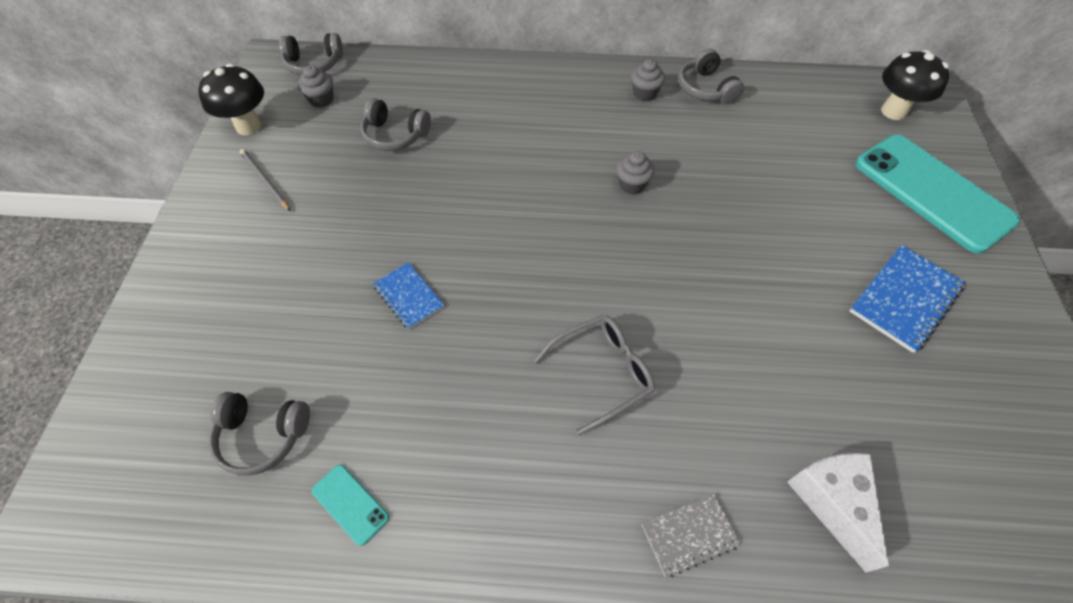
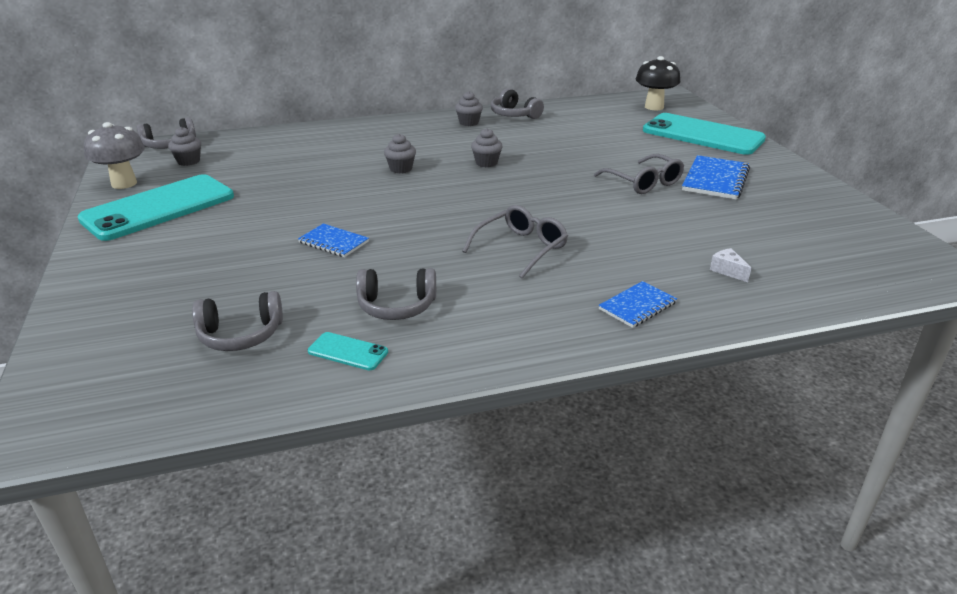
camera: 20 degrees left, 25 degrees down
black mushroom [198,64,264,135] -> grey mushroom [84,122,145,189]
grey pencil [240,149,291,212] -> turquoise phone [77,174,234,241]
grey headphones [361,98,431,151] -> grey headphones moved to [356,268,436,320]
grey notebook [642,494,741,577] -> blue notebook [598,281,677,328]
white cheese [787,453,889,572] -> white cheese [710,248,751,282], size x0.49
none -> grey cupcake [384,134,416,173]
none -> grey glasses [594,154,684,194]

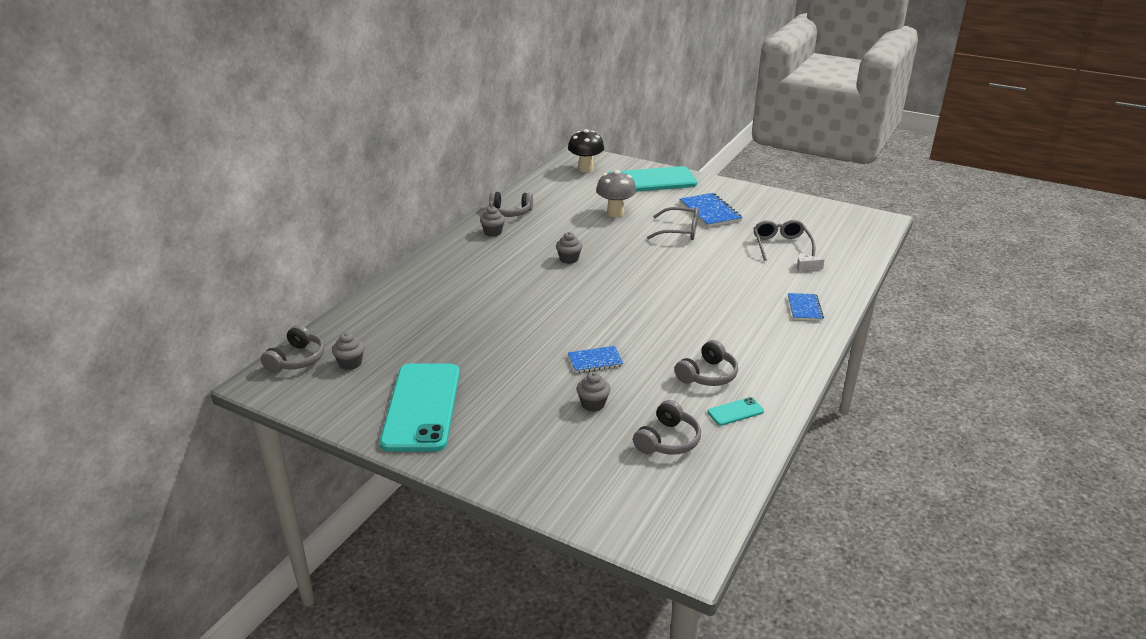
camera: 45 degrees left, 0 degrees up
grey mushroom [84,122,145,189] -> grey mushroom moved to [596,170,636,217]
grey cupcake [384,134,416,173] -> grey cupcake moved to [576,372,610,412]
grey glasses [462,205,568,279] -> grey glasses moved to [753,220,815,261]

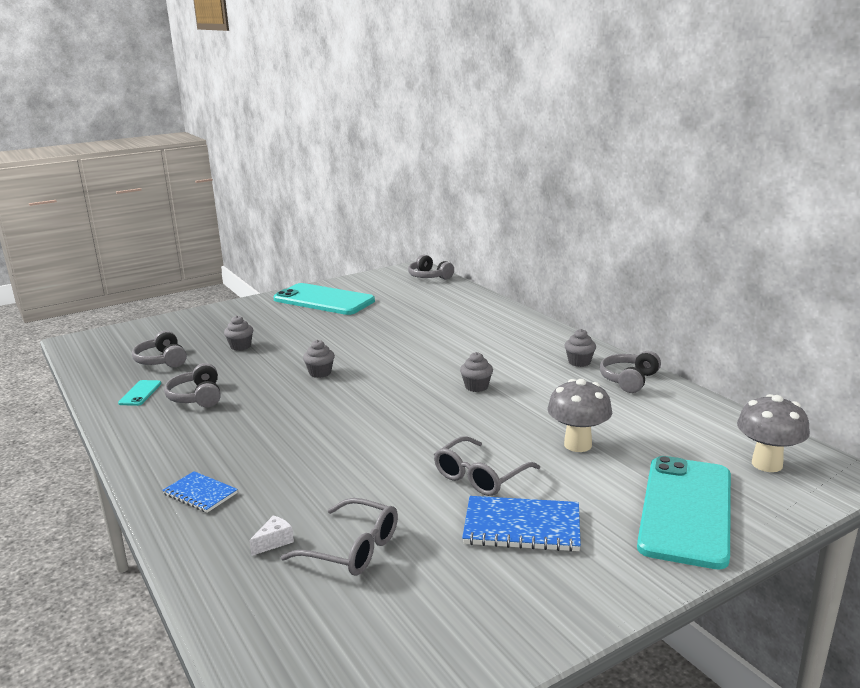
camera: 120 degrees right, 10 degrees down
grey cupcake [332,333,364,370] -> grey cupcake moved to [303,340,335,378]
black mushroom [568,129,604,173] -> grey mushroom [737,394,810,472]
blue notebook [568,346,623,373] -> none

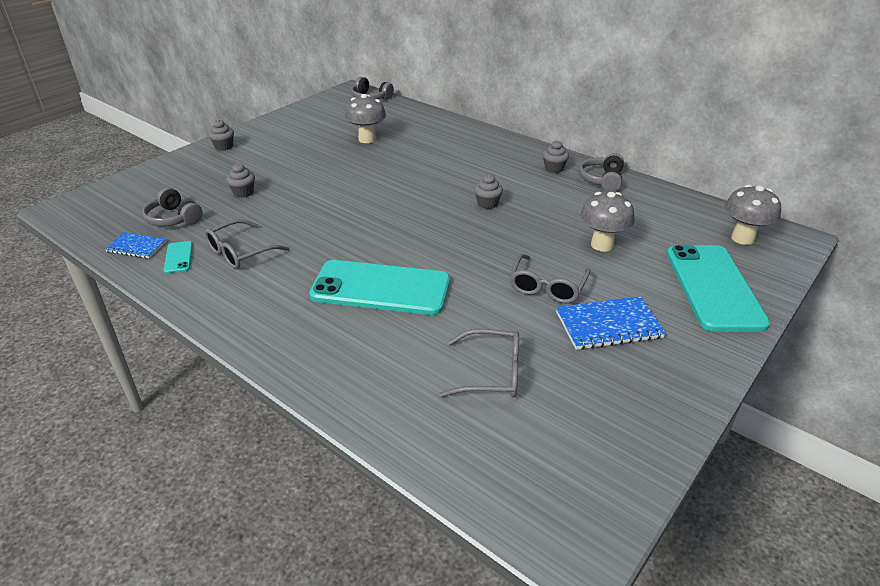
camera: 20 degrees left, 15 degrees up
blue notebook [162,471,238,513] -> blue notebook moved to [105,232,167,258]
grey headphones [164,363,221,407] -> grey glasses [205,219,290,269]
white cheese [249,516,294,556] -> none
turquoise phone [274,283,375,315] -> turquoise phone moved to [309,260,450,315]
grey cupcake [303,340,335,378] -> grey cupcake moved to [208,120,234,151]
none -> grey mushroom [345,94,386,143]

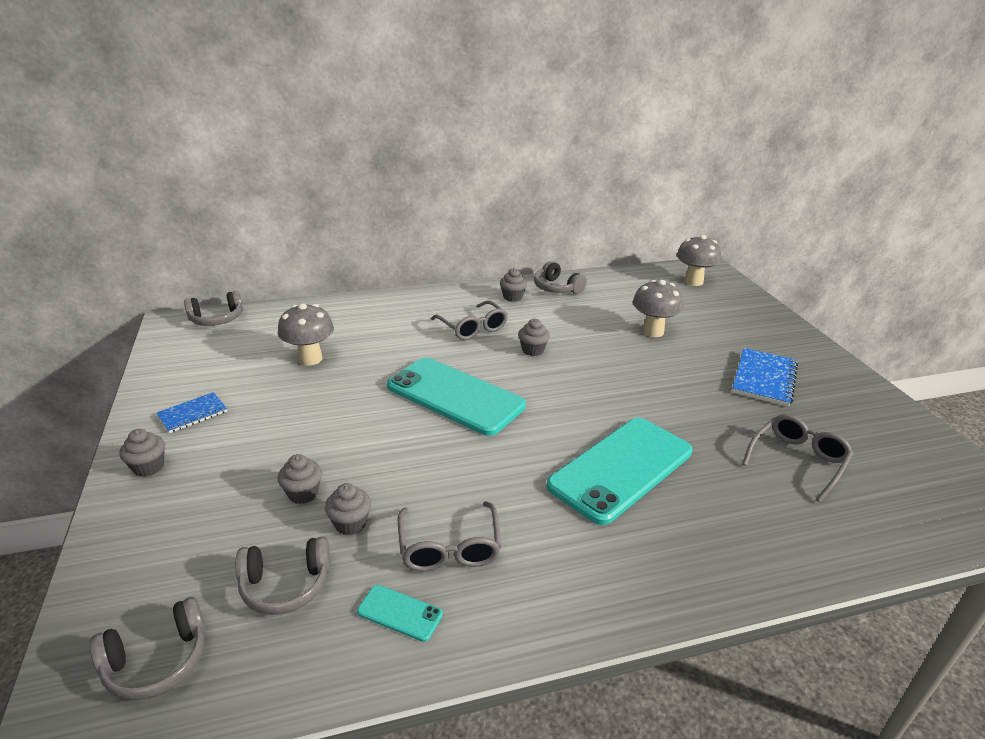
camera: 55 degrees left, 5 degrees down
blue notebook [105,232,167,258] -> blue notebook moved to [156,392,227,433]
grey glasses [510,254,591,304] -> grey glasses moved to [431,301,508,340]
turquoise phone [666,245,770,332] -> turquoise phone moved to [387,358,526,436]
none -> grey headphones [89,597,206,700]
none -> grey cupcake [325,483,371,535]

